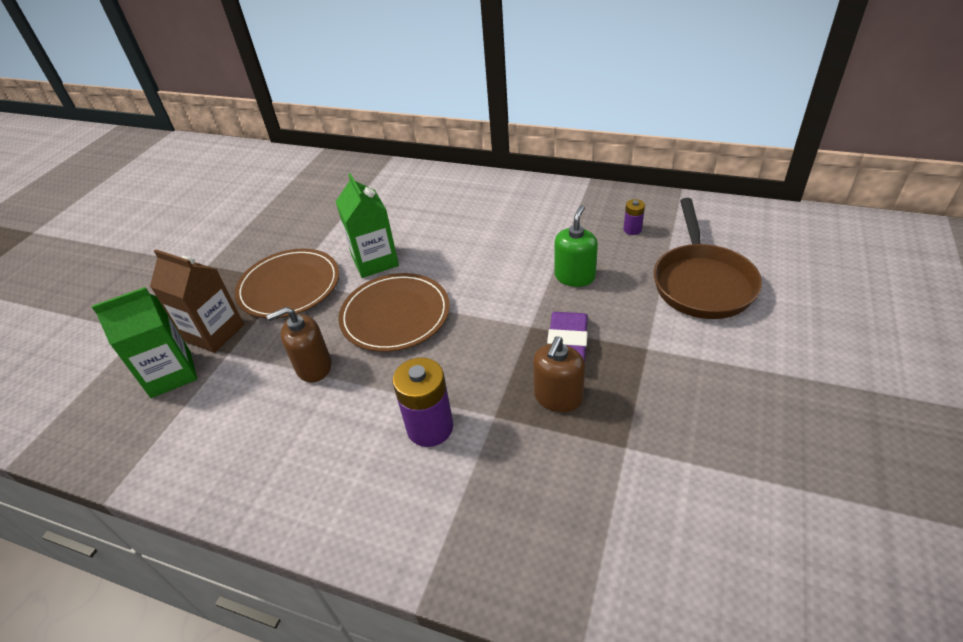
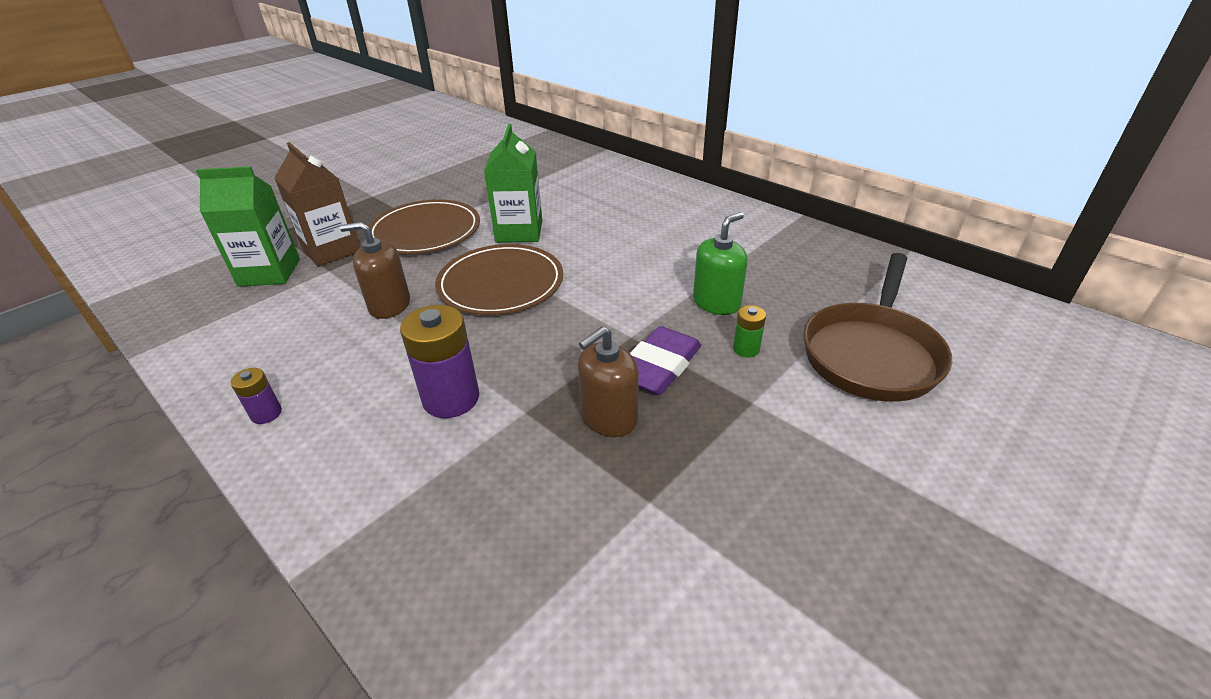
camera: 20 degrees right, 5 degrees down
purple battery [624,199,645,235] -> purple battery moved to [230,368,282,424]
none -> green battery [733,305,766,357]

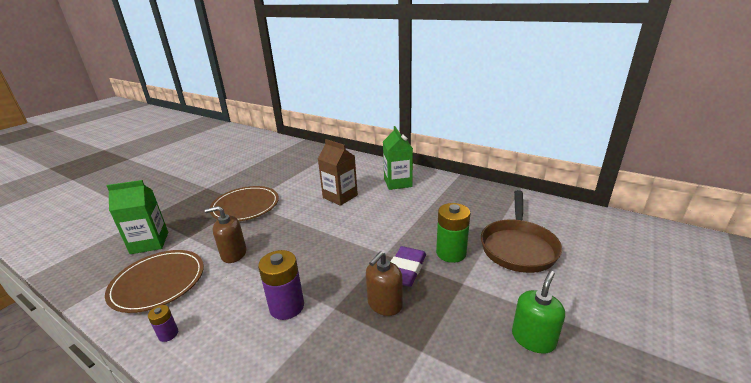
camera: 10 degrees left, 10 degrees down
brown carton [274,142,360,267] -> brown carton moved to [318,139,358,206]
brown plate [435,244,563,315] -> brown plate moved to [105,250,204,313]
green carton [484,124,542,243] -> green carton moved to [383,126,413,190]
green soap dispenser [693,212,748,315] -> green soap dispenser moved to [512,271,565,354]
green battery [733,305,766,357] -> green battery [436,203,471,263], size x1.98

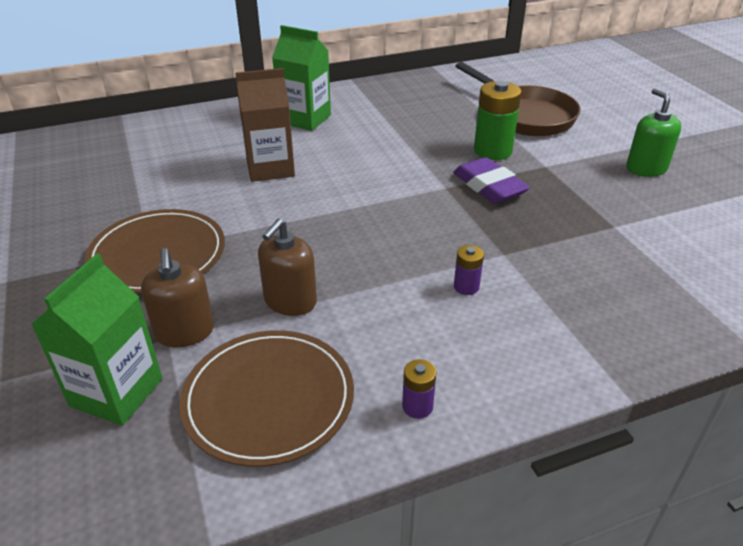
camera: 55 degrees left, 10 degrees up
purple battery [258,250,304,320] -> purple battery [454,245,484,295], size x0.51
brown soap dispenser [366,251,403,316] -> brown soap dispenser moved to [141,248,214,347]

